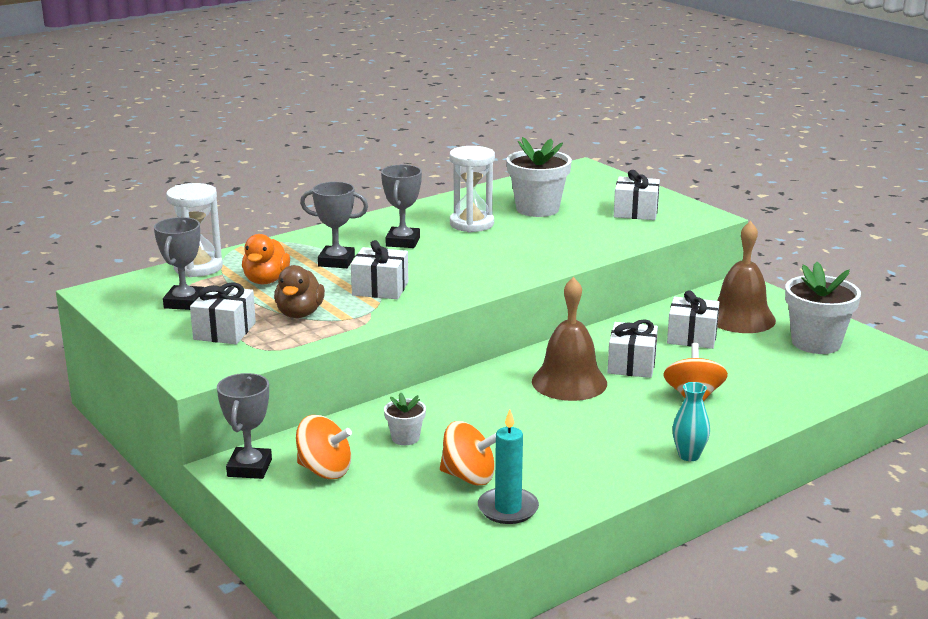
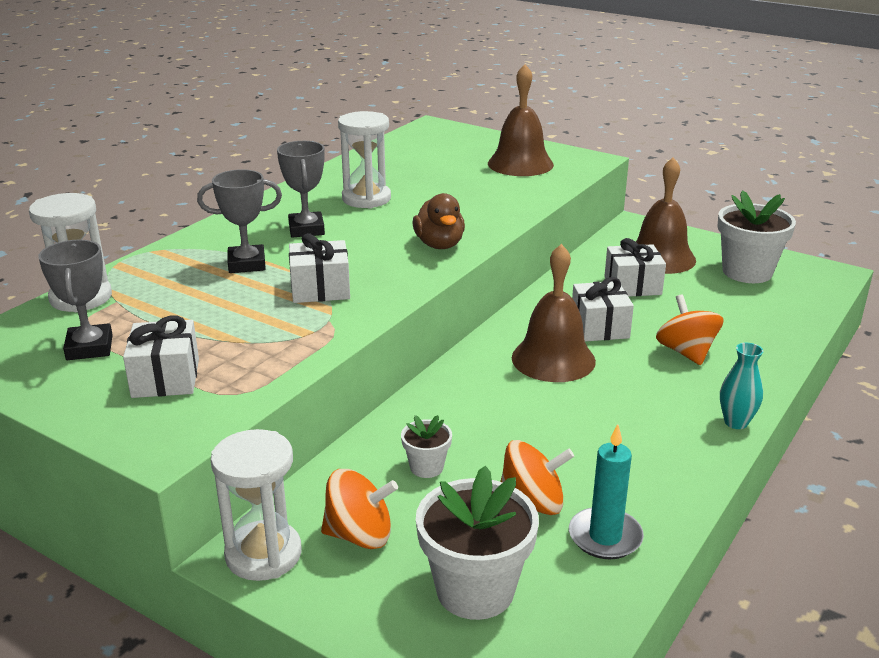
camera: 20 degrees left, 5 degrees up
grey trophy [217,373,272,479] -> white hourglass [211,429,302,581]
orange duck [242,234,290,284] -> none
brown duck [274,265,325,318] -> brown duck moved to [413,193,465,249]
white flower pot [506,137,572,217] -> white flower pot moved to [416,466,539,620]
white gift [614,170,660,220] -> brown bell [488,64,554,176]

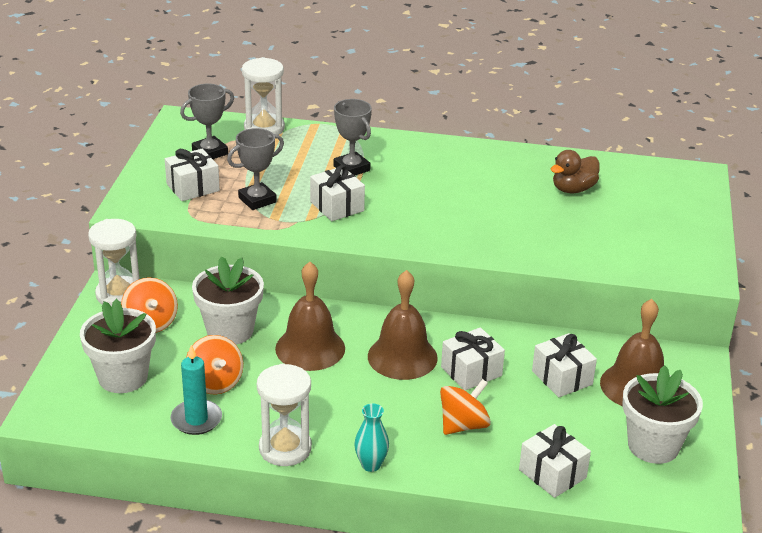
camera: 65 degrees right, 5 degrees up
grey trophy [277,141,325,237] -> grey trophy moved to [227,128,284,210]
white hourglass [338,111,391,208] -> white hourglass moved to [257,364,312,466]
white flower pot [401,415,452,478] -> white flower pot [192,256,264,345], size x1.99
brown duck [413,193,465,249] -> brown duck moved to [550,150,600,193]
brown bell [488,64,554,176] -> brown bell moved to [275,262,345,371]
none -> white gift [519,424,591,498]

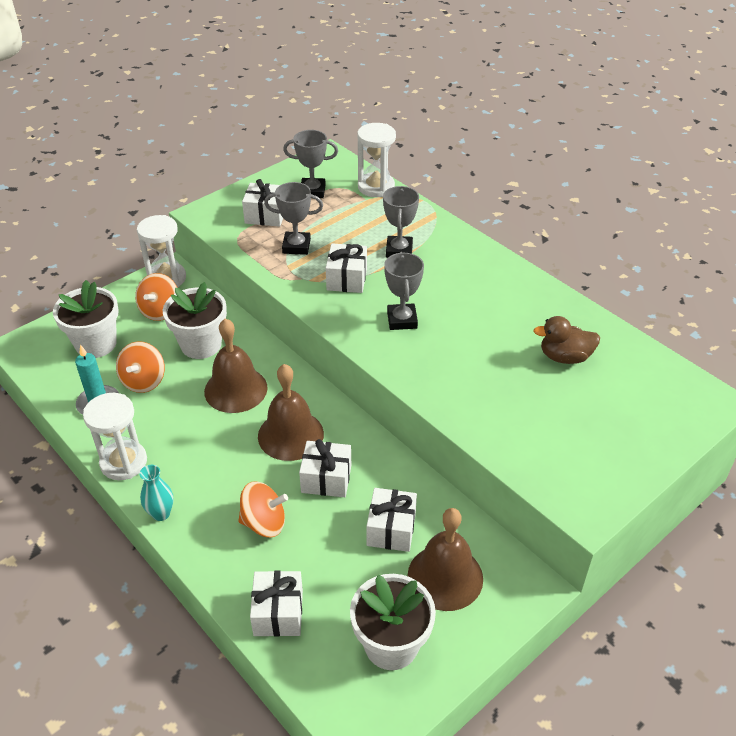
camera: 40 degrees right, 10 degrees up
none -> grey trophy [384,252,424,330]

